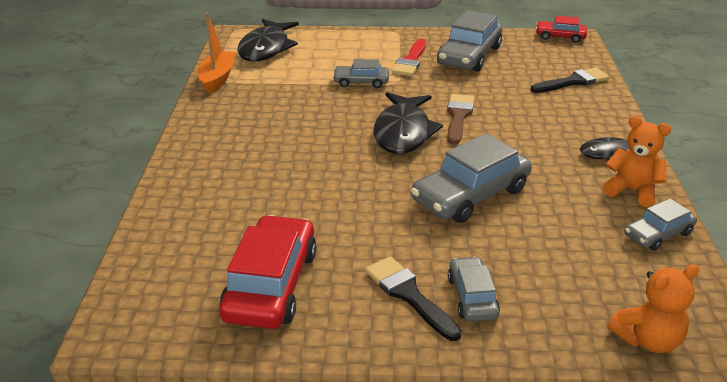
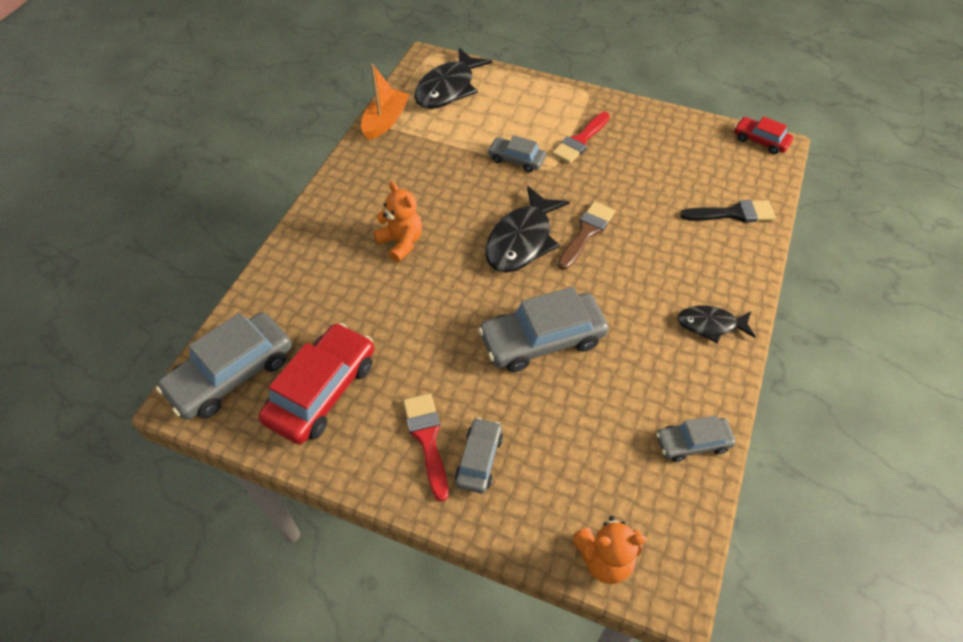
camera: 20 degrees right, 20 degrees up
black brush [365,256,462,341] -> red brush [403,393,449,502]
grey car [437,10,502,72] -> grey car moved to [156,312,292,420]
orange teddy bear [603,116,671,207] -> orange teddy bear moved to [374,182,422,262]

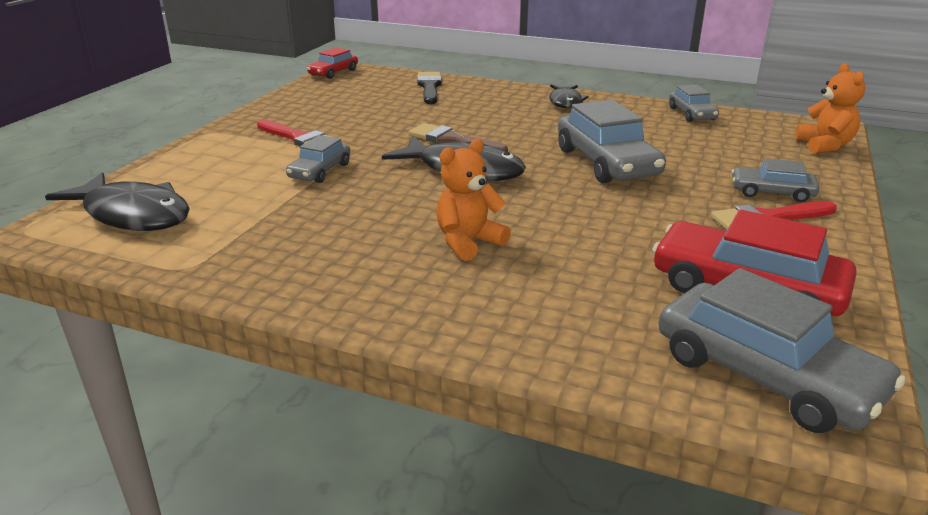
camera: 90 degrees left, 25 degrees down
orange boat [361,64,409,140] -> none

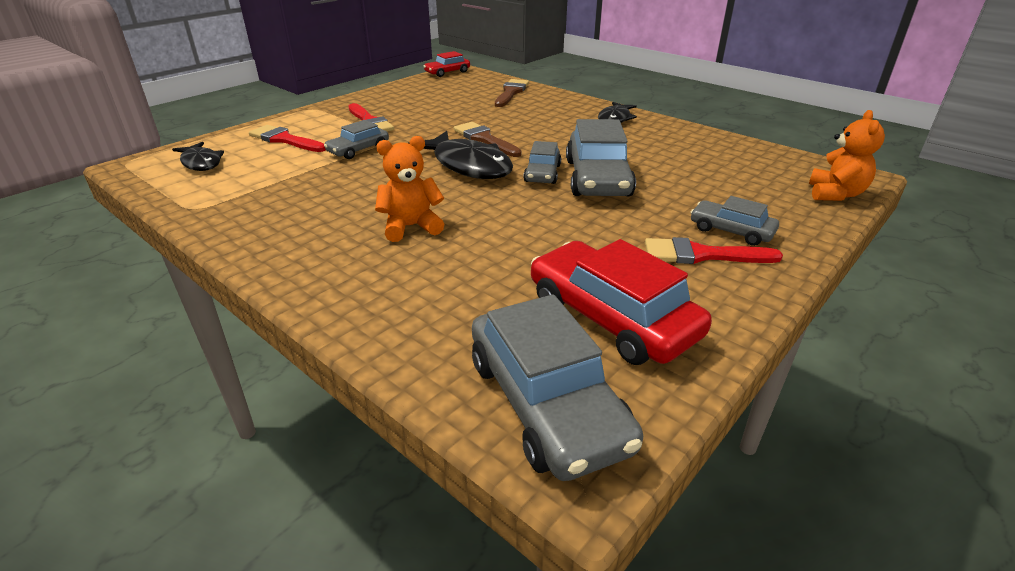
camera: 20 degrees right, 5 degrees up
black fish [45,172,190,231] -> black fish [172,142,224,171], size x0.59
black brush [417,72,442,104] -> brown brush [495,79,529,107]
grey car [669,85,719,122] -> grey car moved to [523,141,561,184]
none -> red brush [249,125,326,152]

